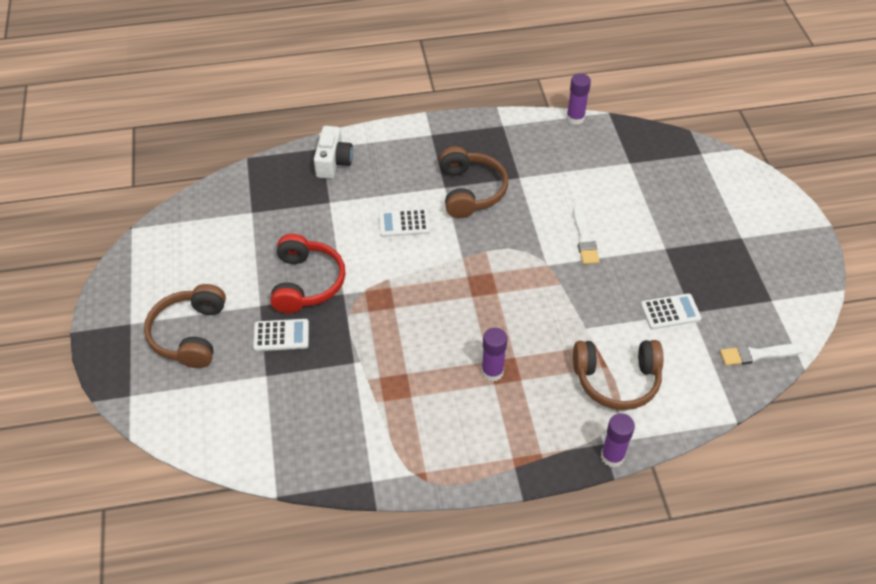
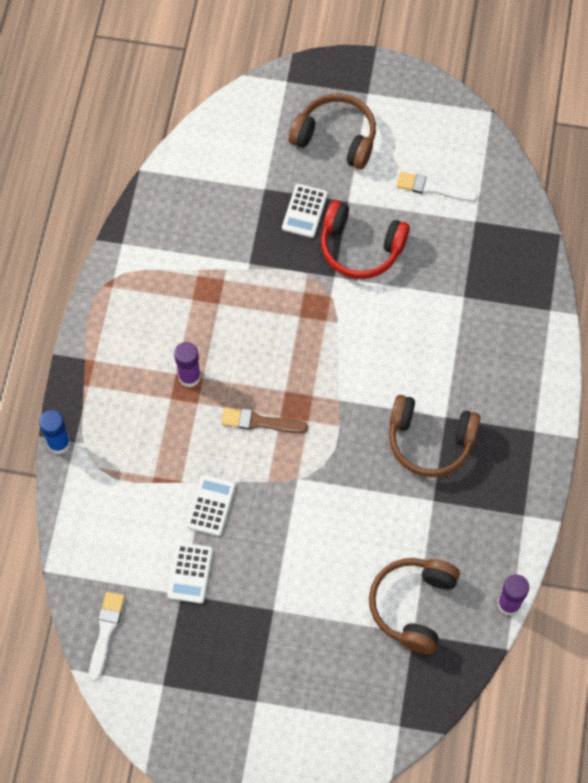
camera: 110 degrees right, 15 degrees up
white camera [314,126,353,179] -> none
white calculator [379,209,430,237] -> white calculator moved to [186,475,236,536]
white brush [573,205,600,264] -> white brush moved to [396,172,478,202]
brown headphones [573,340,663,410] -> brown headphones moved to [369,558,460,654]
purple glue stick [601,413,635,467] -> blue glue stick [39,410,70,454]
none -> brown brush [221,407,308,433]

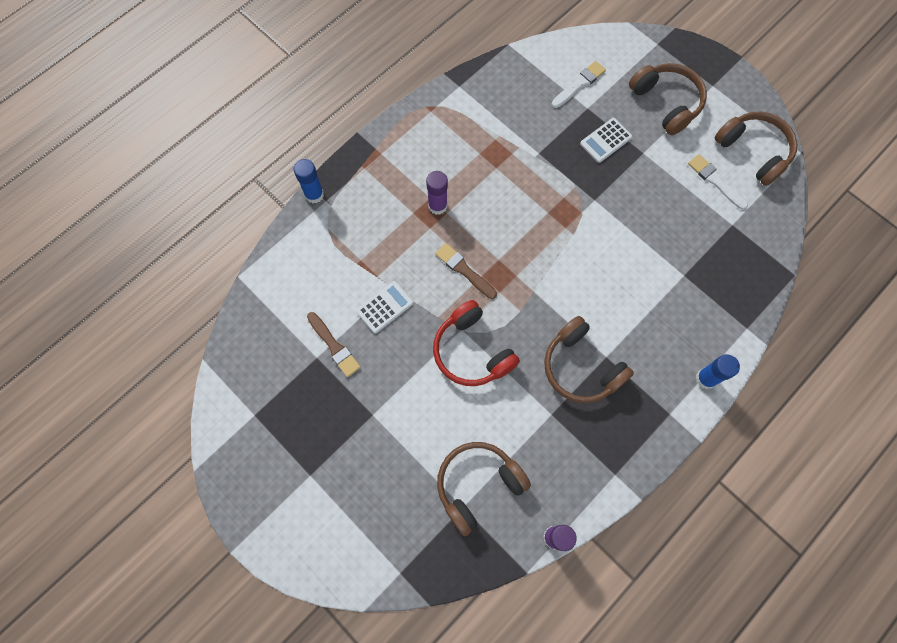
camera: 35 degrees right, 5 degrees up
white brush [89,592,125,681] -> white brush moved to [552,61,606,108]
white calculator [167,542,213,603] -> brown brush [307,312,361,377]
red headphones [321,200,410,279] -> red headphones moved to [433,300,520,386]
none -> blue glue stick [695,354,740,389]
none -> brown headphones [715,112,797,186]

